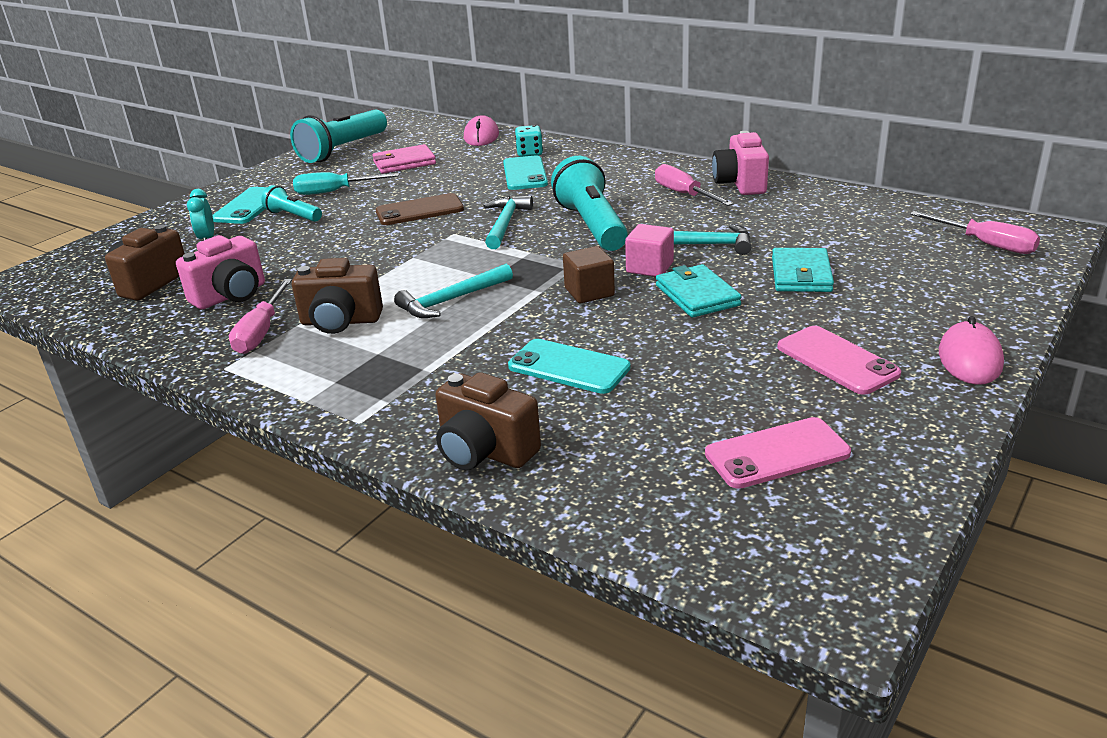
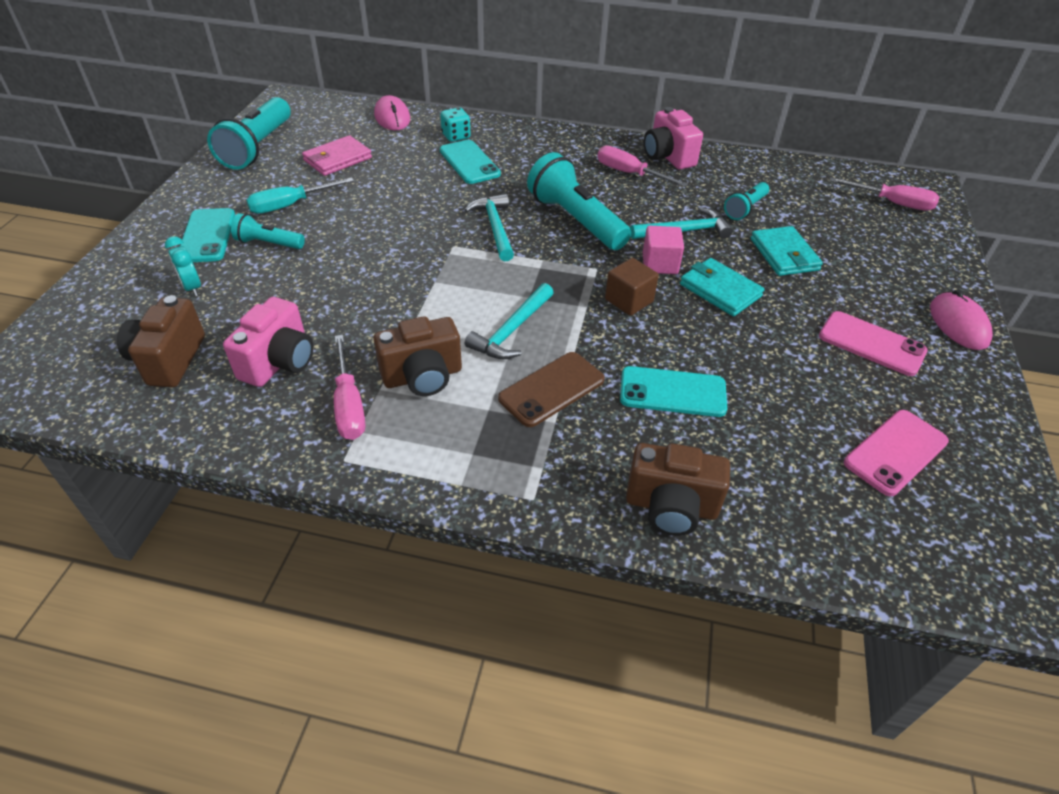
camera: 25 degrees left, 15 degrees up
brown phone [376,193,464,225] -> brown phone moved to [498,352,605,427]
none -> turquoise flashlight [724,182,769,220]

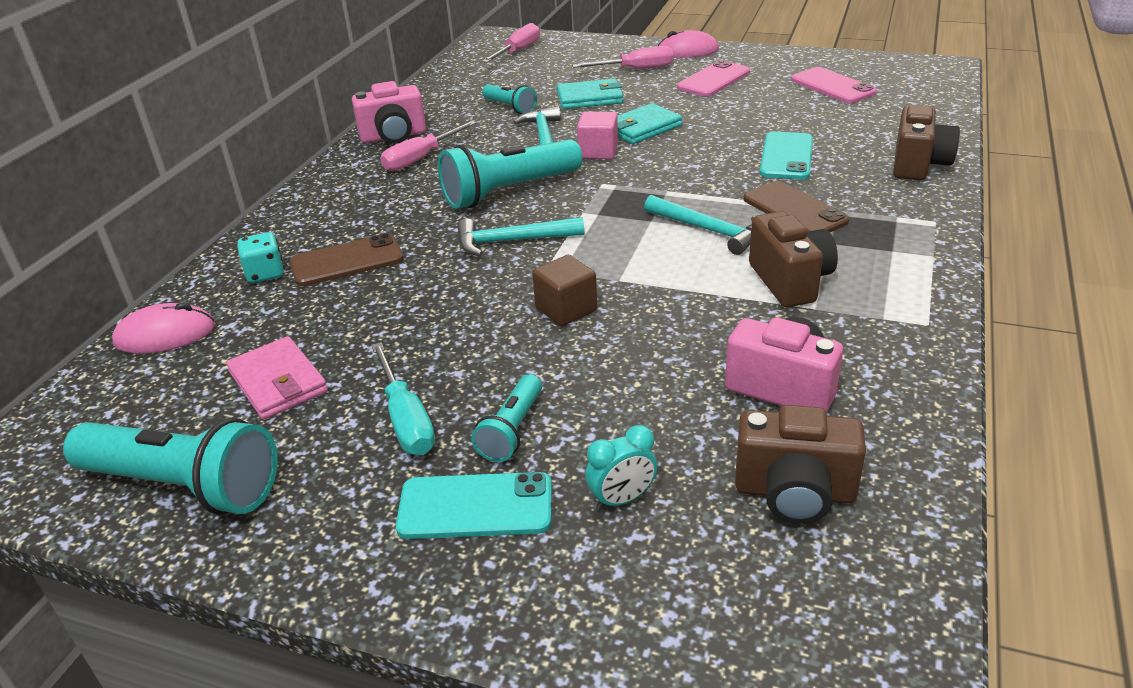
camera: 80 degrees left, 10 degrees down
pink screwdriver [334,335,365,440] -> pink screwdriver moved to [572,46,674,69]
turquoise phone [440,140,501,184] -> brown phone [290,233,403,286]
brown cube [605,258,659,316] -> brown cube moved to [532,255,597,326]

